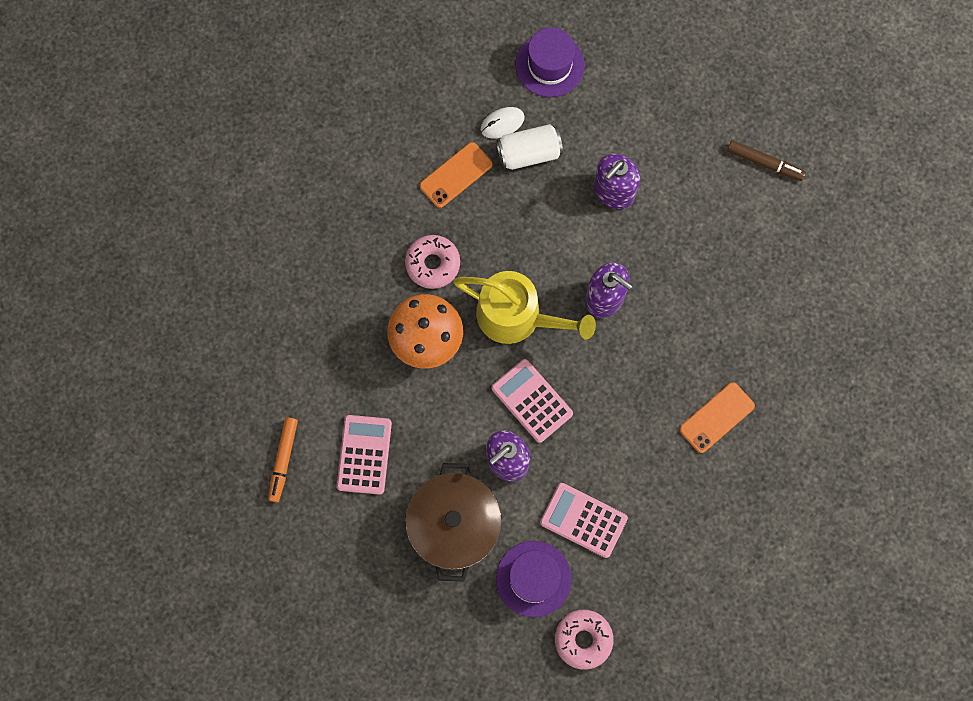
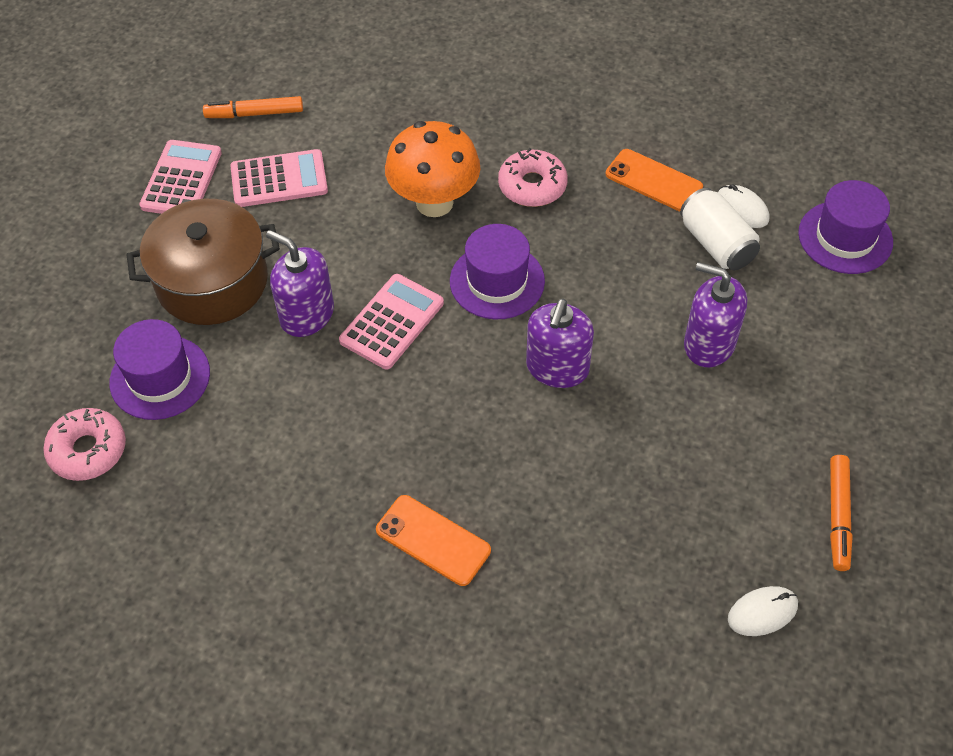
camera: 75 degrees right, 20 degrees down
yellow watering can [453,271,596,344] -> purple hat [450,224,545,319]
pink calculator [540,483,628,558] -> pink calculator moved to [139,140,222,214]
brown marker [727,140,806,181] -> orange marker [830,455,853,571]
none -> white mouse [728,586,798,636]

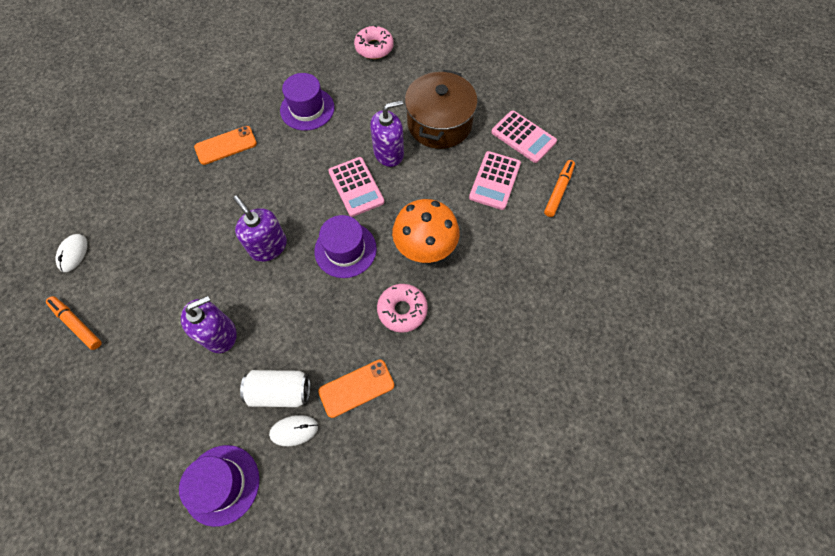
camera: 120 degrees right, 10 degrees up
purple hat [109,319,210,420] -> purple hat moved to [280,73,335,131]

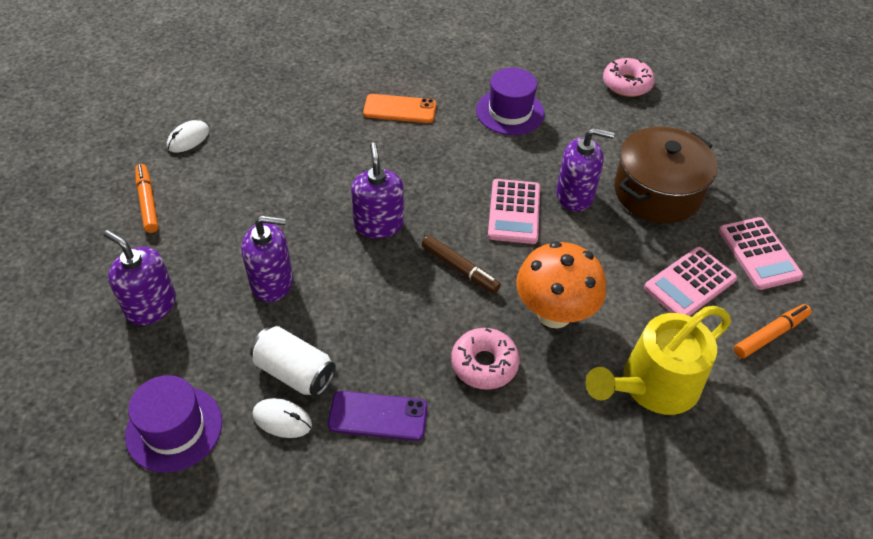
camera: 30 degrees right, 15 degrees down
purple hat [314,215,377,278] -> brown marker [422,235,501,293]
orange phone [318,360,394,418] -> purple phone [328,391,427,441]
none -> purple soap dispenser [103,230,176,325]
none -> yellow watering can [586,306,731,415]

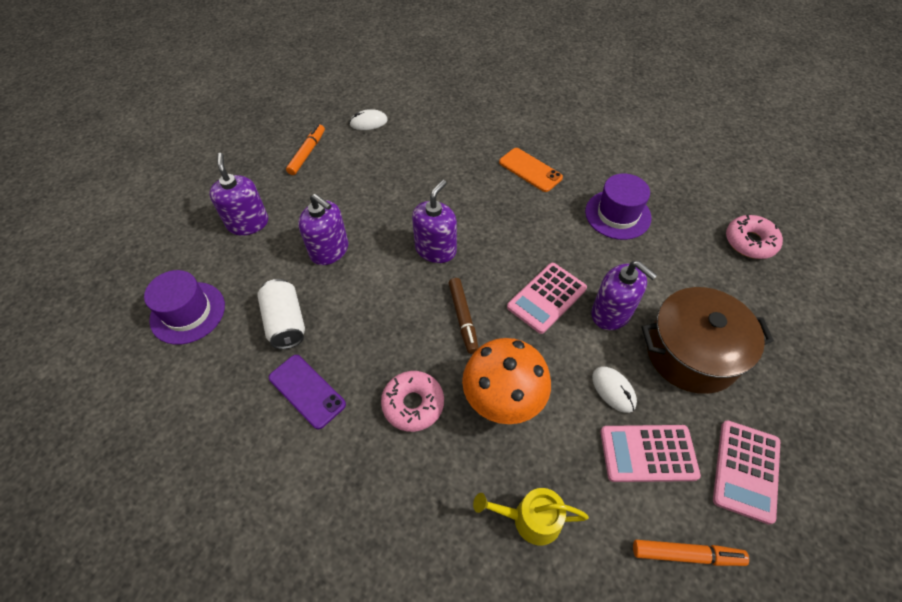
camera: 40 degrees right, 5 degrees up
white mouse [253,398,312,438] -> white mouse moved to [592,367,637,413]
yellow watering can [586,306,731,415] -> yellow watering can [473,488,589,546], size x0.59

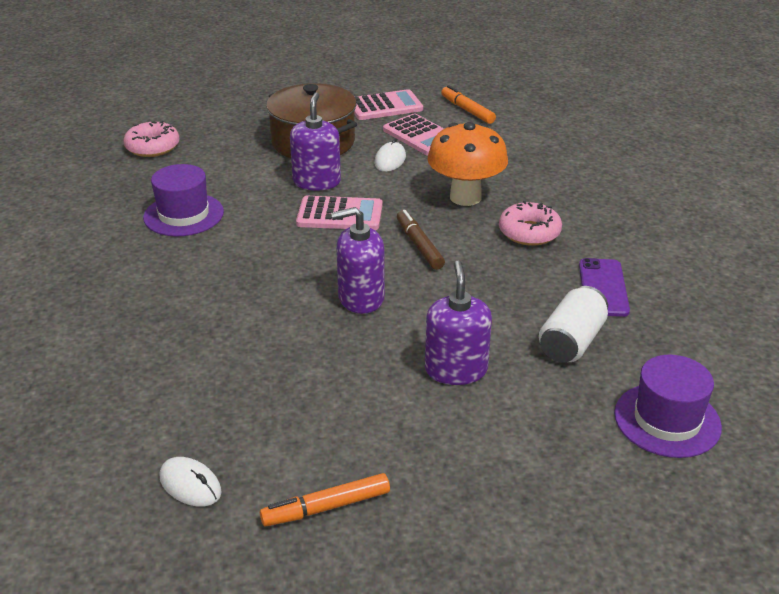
camera: 130 degrees left, 20 degrees down
purple soap dispenser [209,153,268,235] -> none
brown marker [448,278,479,354] -> brown marker turned 60 degrees counterclockwise [397,210,445,270]
yellow watering can [473,488,589,546] -> none
orange phone [499,148,563,192] -> none

